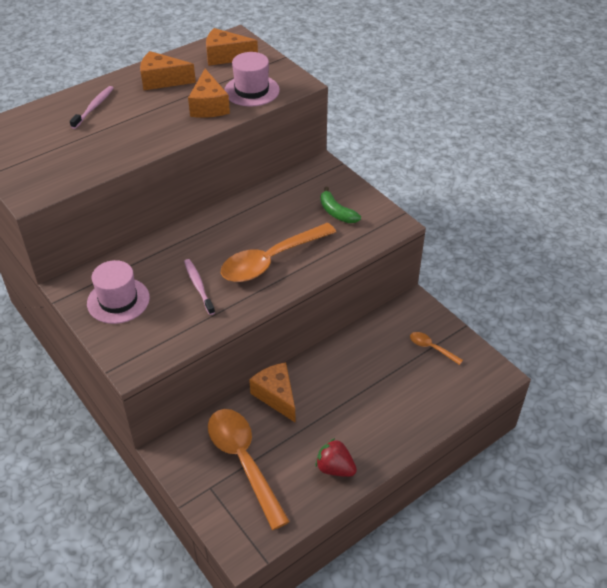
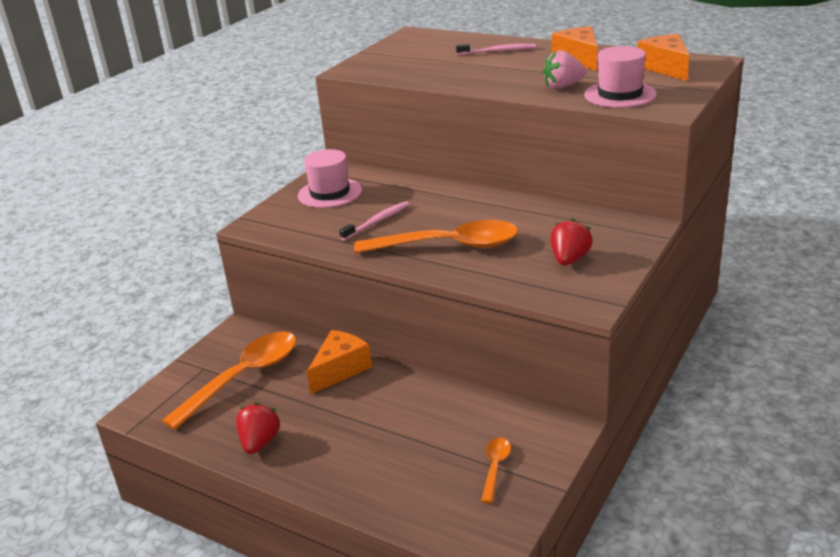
camera: 70 degrees right, 15 degrees down
orange cheese [188,69,230,118] -> pink strawberry [543,50,587,89]
orange spoon [221,223,336,282] -> orange spoon turned 150 degrees clockwise [354,220,518,254]
green banana [320,187,361,223] -> red strawberry [550,218,593,265]

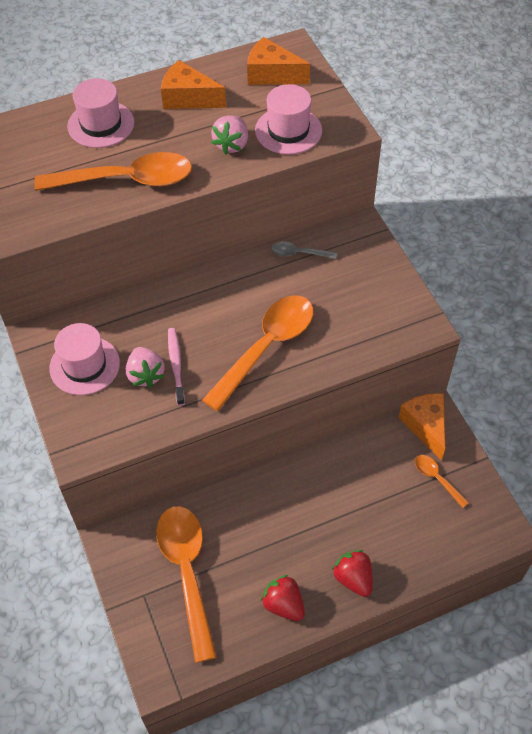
camera: 55 degrees left, 25 degrees up
orange cheese [307,330,372,394] -> orange cheese moved to [399,393,445,461]
pink toothbrush [456,44,536,55] -> pink hat [67,78,134,148]
red strawberry [550,218,593,265] -> red strawberry moved to [332,550,373,597]
none -> orange spoon [34,152,192,191]
none -> pink strawberry [126,347,165,388]
none -> grey spoon [271,241,337,259]

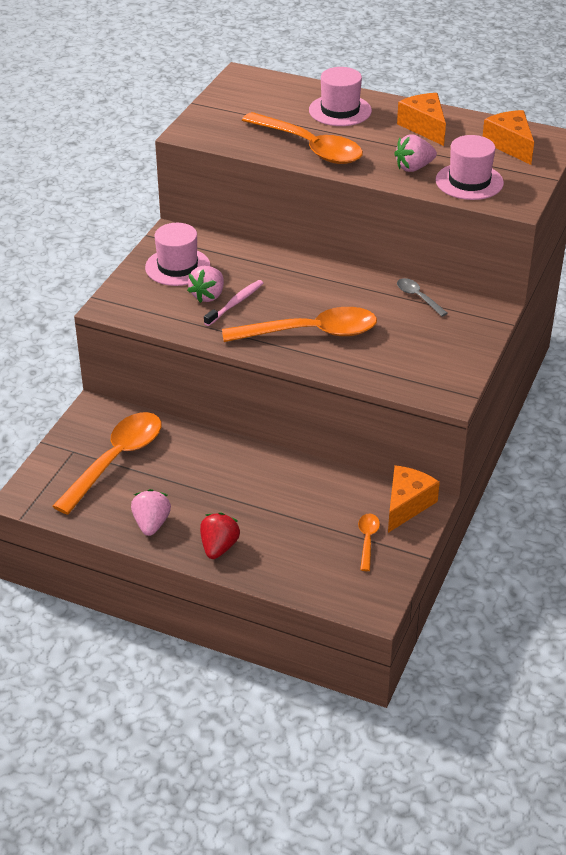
camera: 45 degrees right, 15 degrees down
red strawberry [261,575,305,621] -> pink strawberry [131,489,171,536]

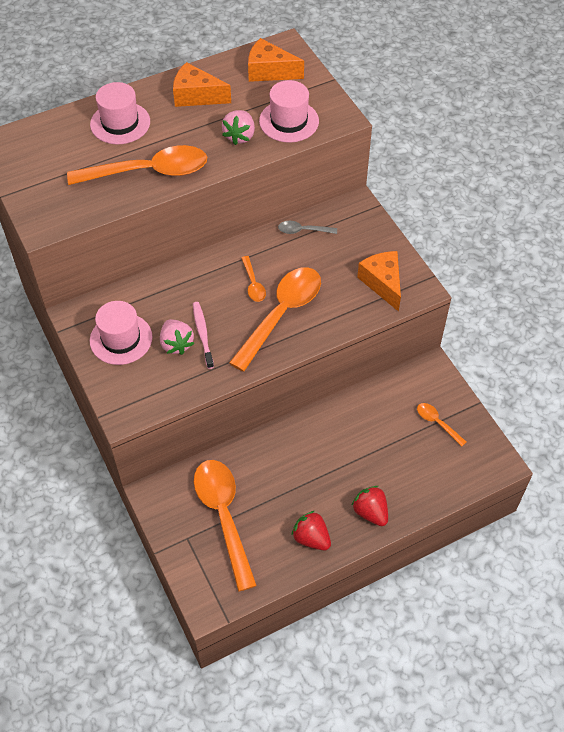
camera: 50 degrees left, 15 degrees up
pink strawberry [131,489,171,536] -> red strawberry [291,511,331,550]
orange cheese [388,465,440,533] -> orange cheese moved to [357,251,401,312]
none -> orange spoon [241,256,266,302]

